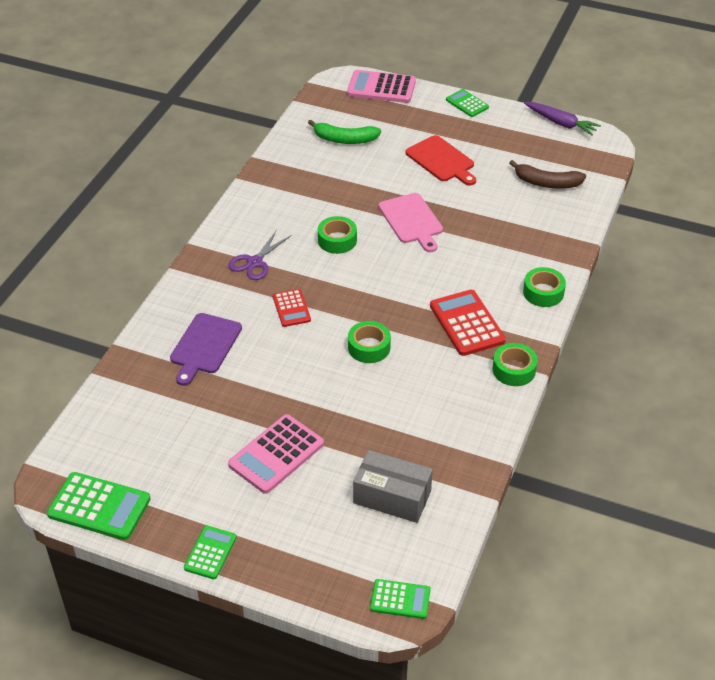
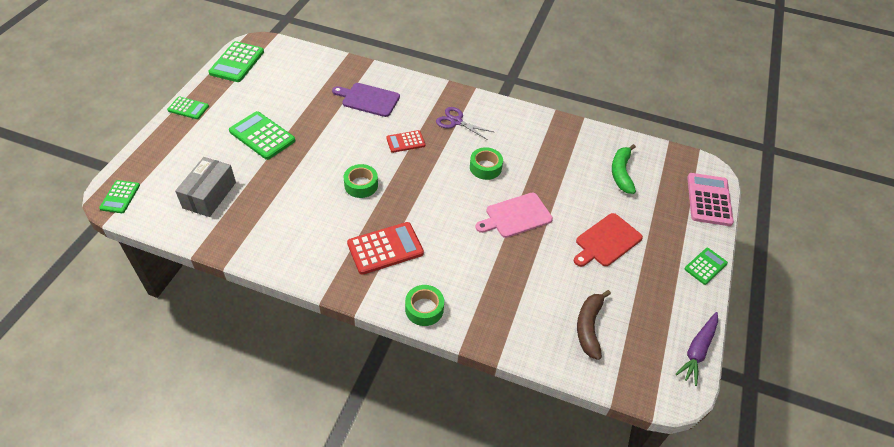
camera: 85 degrees right, 5 degrees up
pink calculator [228,414,324,494] -> green calculator [229,111,295,160]
green tape [493,343,538,386] -> none

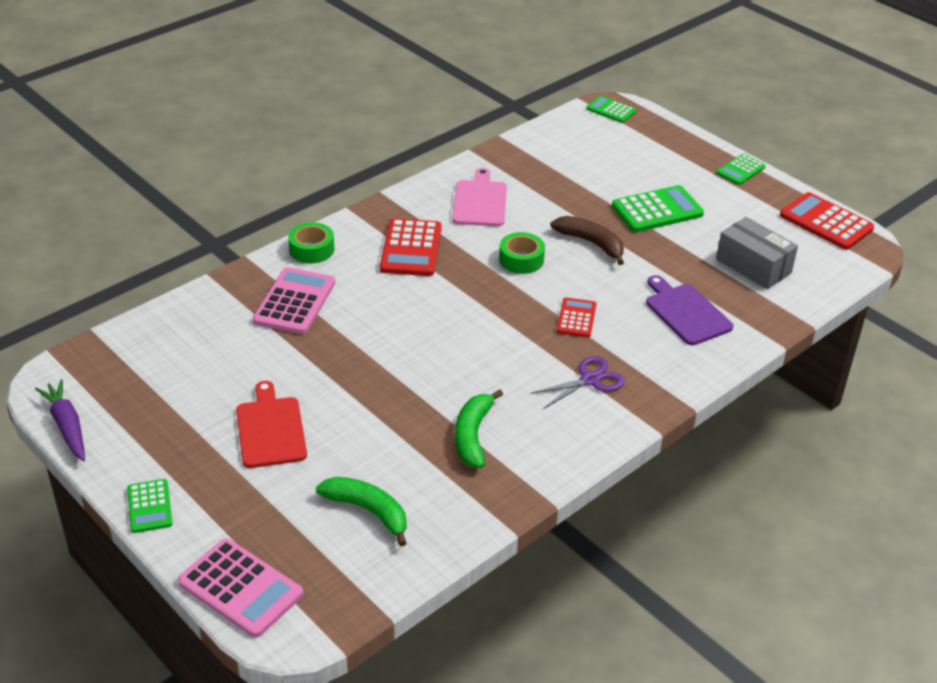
camera: 120 degrees right, 10 degrees down
grey box [175,157,236,217] -> grey box moved to [716,217,798,289]
green calculator [209,41,264,82] -> red calculator [780,192,874,250]
purple cutting board [332,83,400,117] -> purple cutting board turned 75 degrees counterclockwise [646,275,733,345]
green tape [470,147,503,180] -> none
pink cutting board [475,193,553,238] -> pink cutting board moved to [452,168,507,226]
brown banana [577,290,611,360] -> brown banana moved to [550,216,624,265]
none -> pink calculator [253,267,335,334]
none -> green banana [455,389,503,468]

